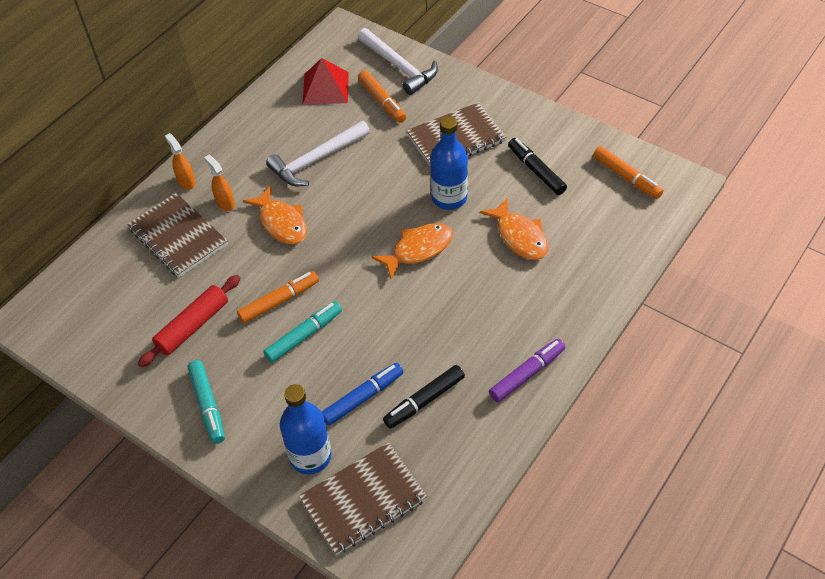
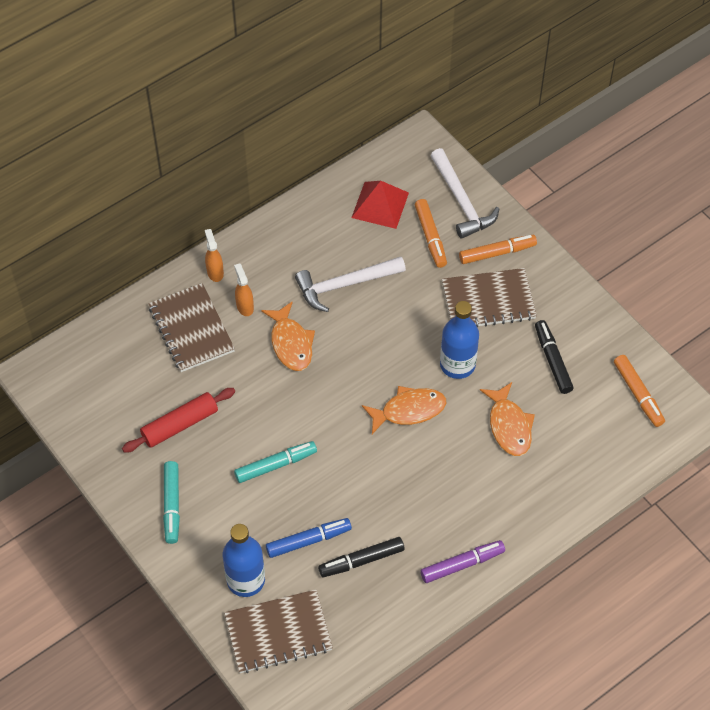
camera: 15 degrees right, 5 degrees up
orange marker [237,271,319,324] -> orange marker moved to [459,235,537,264]

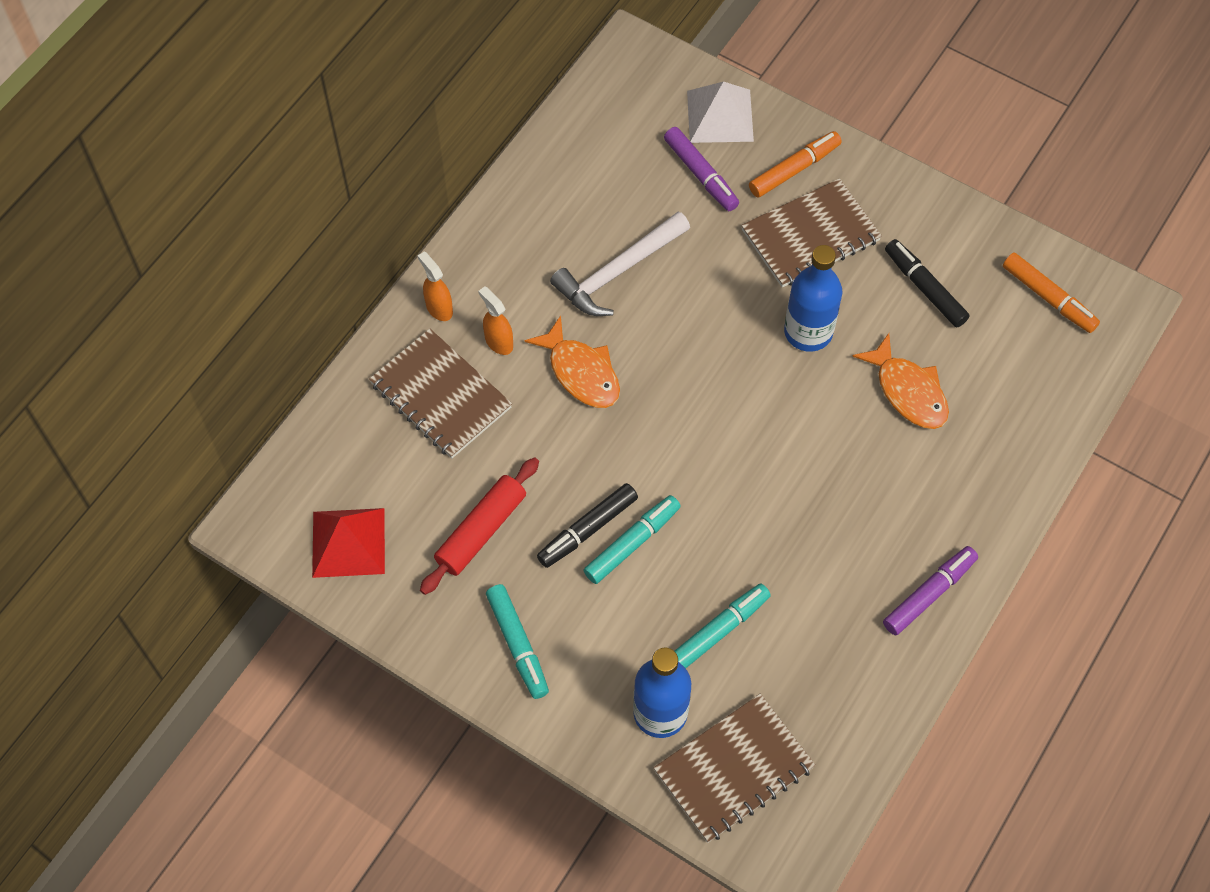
camera: 20 degrees left, 5 degrees up
blue marker [266,518,352,558] -> turquoise marker [675,583,771,668]
black marker [318,537,405,577] -> black marker moved to [537,483,638,568]
red pyramid [351,181,409,229] -> red pyramid moved to [312,508,385,578]
orange fish [362,386,446,434] -> none
orange marker [415,199,447,268] -> purple marker [664,127,739,211]
white hammer [430,148,499,239] -> white pyramid [687,81,754,143]

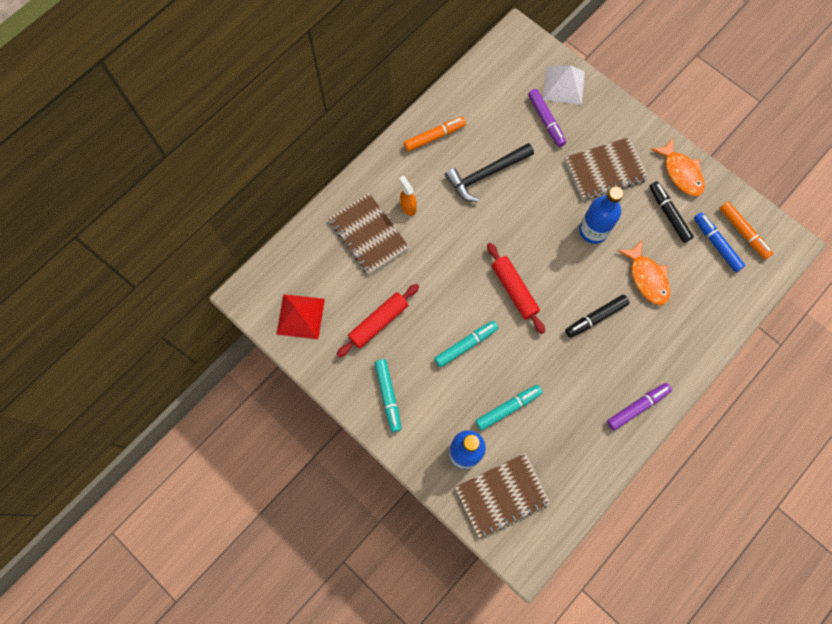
camera: 10 degrees right, 10 degrees up
orange spray bottle [417,252,453,321] -> none
orange fish [525,316,620,408] -> orange fish moved to [651,138,705,196]
black marker [537,483,638,568] -> black marker moved to [565,294,629,338]
white hammer [550,212,690,316] -> black hammer [445,143,534,202]
orange marker [749,131,842,198] -> orange marker moved to [404,117,466,152]
none -> red rolling pin [487,243,545,334]
none -> blue marker [694,212,745,272]

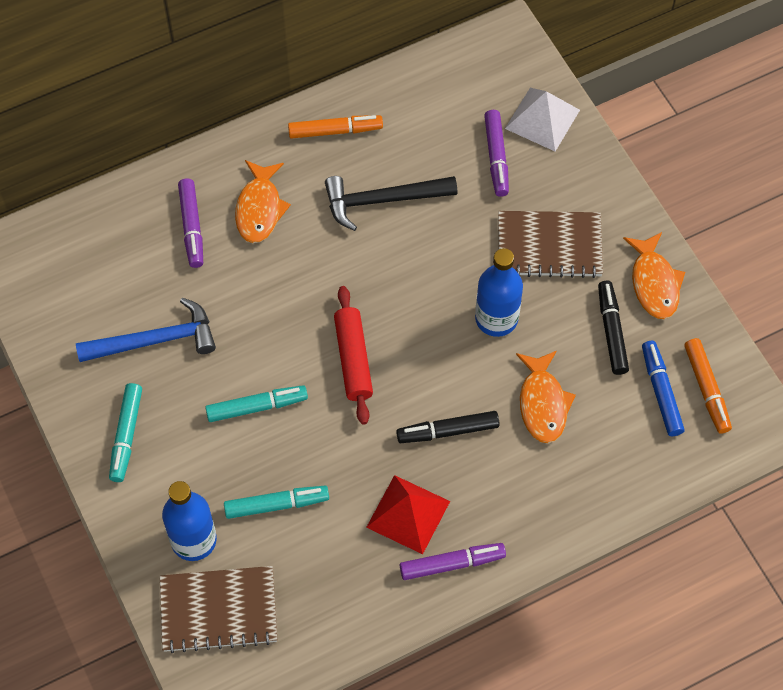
camera: 20 degrees right, 10 degrees down
red pyramid [276,294,325,339] -> red pyramid moved to [366,475,450,554]
brown notebook [328,193,410,275] -> purple marker [178,178,203,268]
red rolling pin [336,284,419,358] -> blue hammer [76,298,216,362]
orange spray bottle [399,176,417,216] -> orange fish [235,160,291,243]

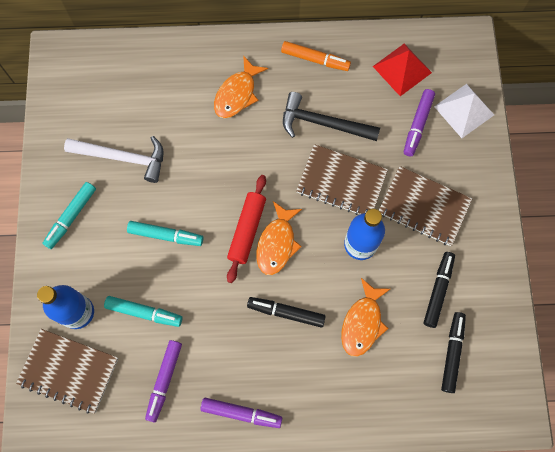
camera: 25 degrees right, 10 degrees up
blue hammer [76,298,216,362] -> white hammer [64,136,164,183]
purple marker [178,178,203,268] -> purple marker moved to [145,340,182,422]
red pyramid [366,475,450,554] -> red pyramid moved to [373,44,432,96]
orange fish [623,232,685,319] -> orange fish moved to [256,201,302,275]
blue marker [642,341,685,436] -> black marker [441,312,466,393]
orange marker [684,338,732,434] -> none
none -> brown notebook [296,144,388,215]

